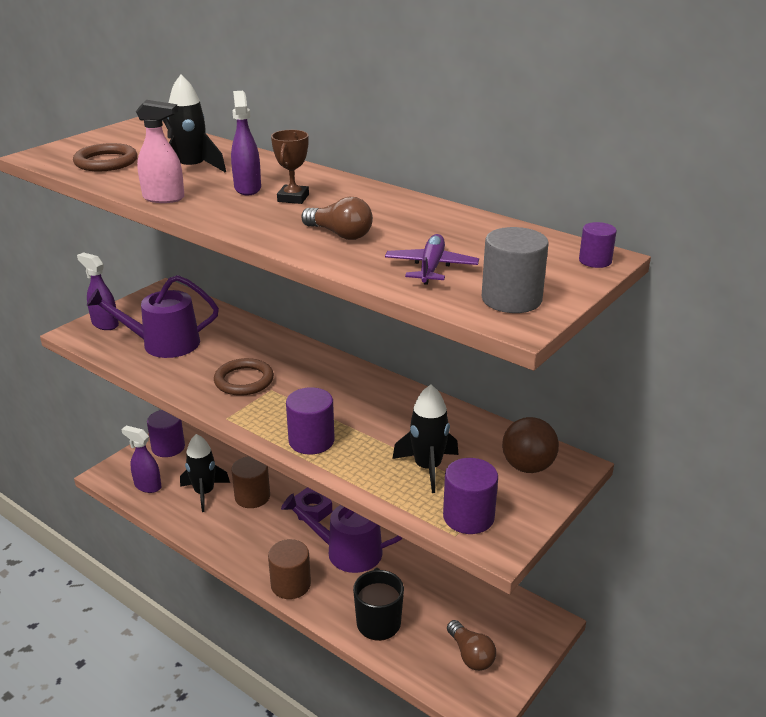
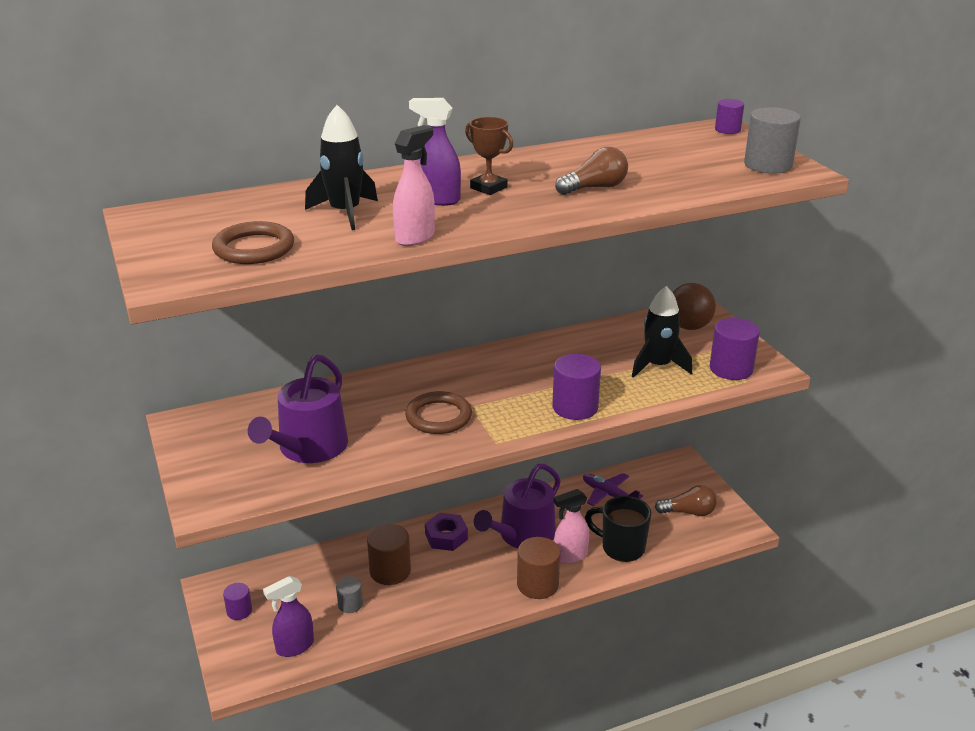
camera: 60 degrees left, 0 degrees up
purple spray bottle [77,252,119,330] -> none
purple cylinder [147,410,185,457] -> purple cylinder [223,583,252,620], size x0.58
black rocket [180,434,230,512] -> grey cylinder [336,576,363,613]
purple plane [385,234,479,285] -> purple plane moved to [583,473,643,507]
none -> pink spray bottle [553,489,589,564]

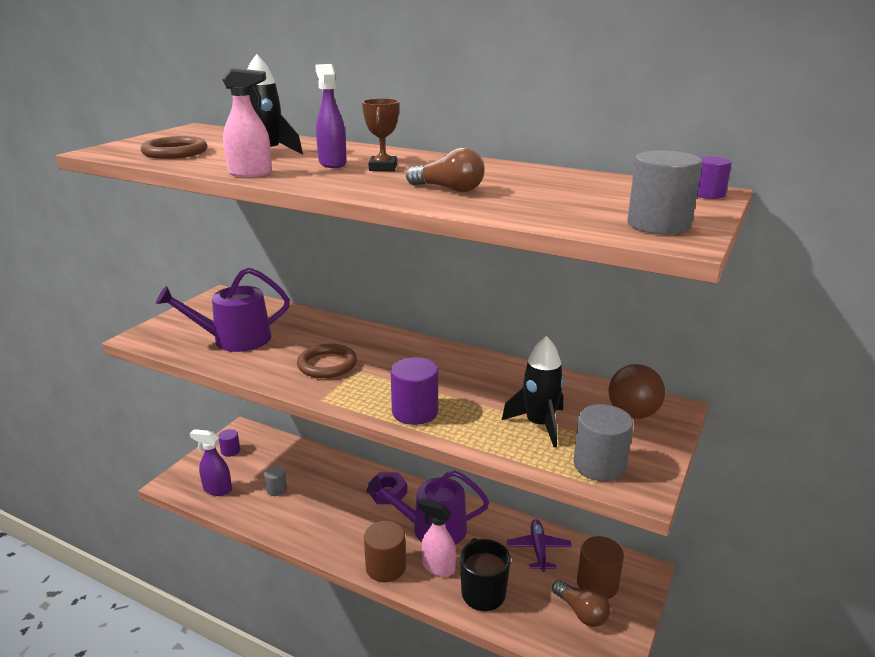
camera: 50 degrees right, 5 degrees down
brown cylinder [367,524,411,585] -> brown cylinder moved to [577,536,624,599]
purple cylinder [710,318,760,380] -> grey cylinder [573,404,633,482]

